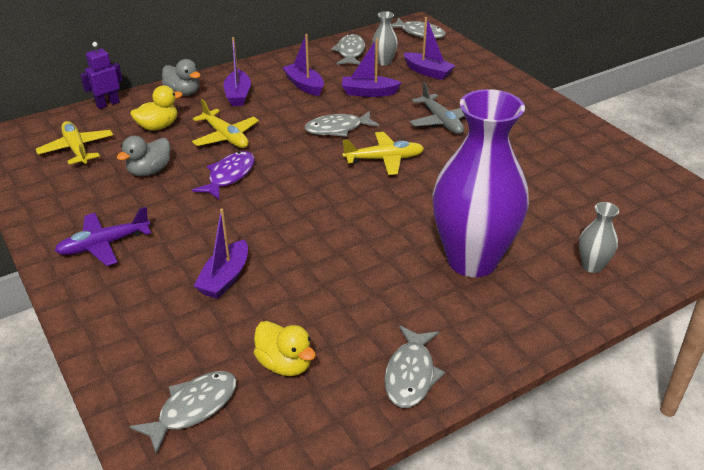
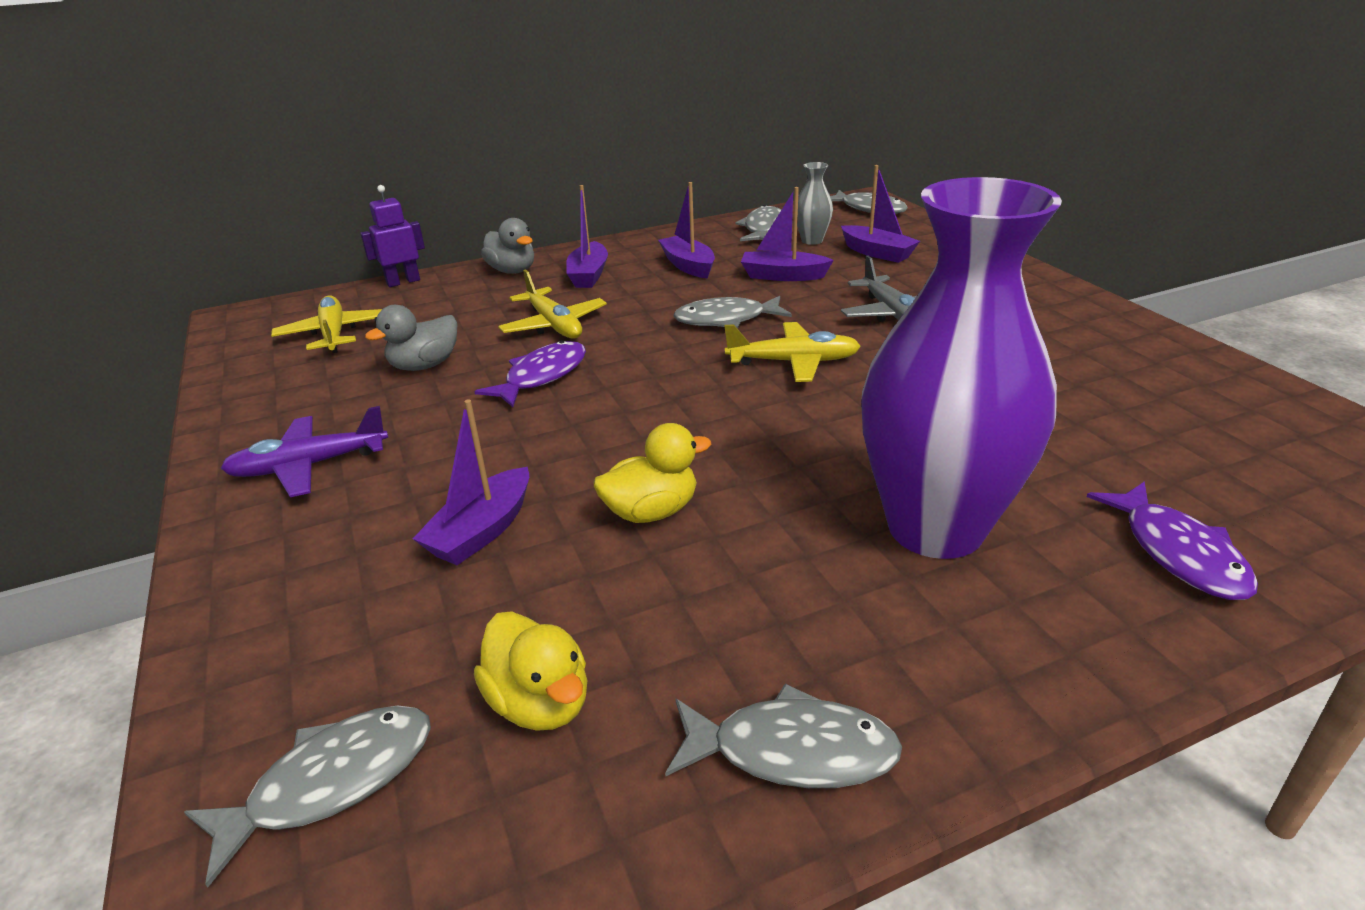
camera: 10 degrees right, 5 degrees down
yellow duck [130,86,183,131] -> yellow duck moved to [593,423,711,523]
grey fish [384,326,445,408] -> grey fish turned 105 degrees counterclockwise [665,684,902,788]
grey vase [579,202,619,273] -> purple fish [1087,481,1258,600]

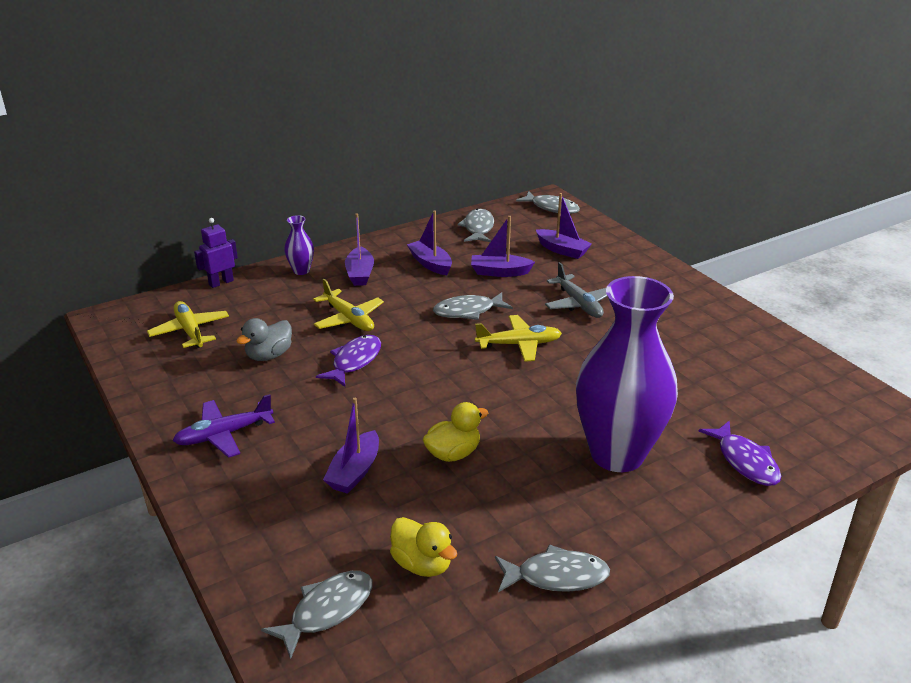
camera: 10 degrees left, 0 degrees up
grey duck [481,218,534,274] -> purple vase [284,215,314,275]
grey vase [797,162,833,245] -> none

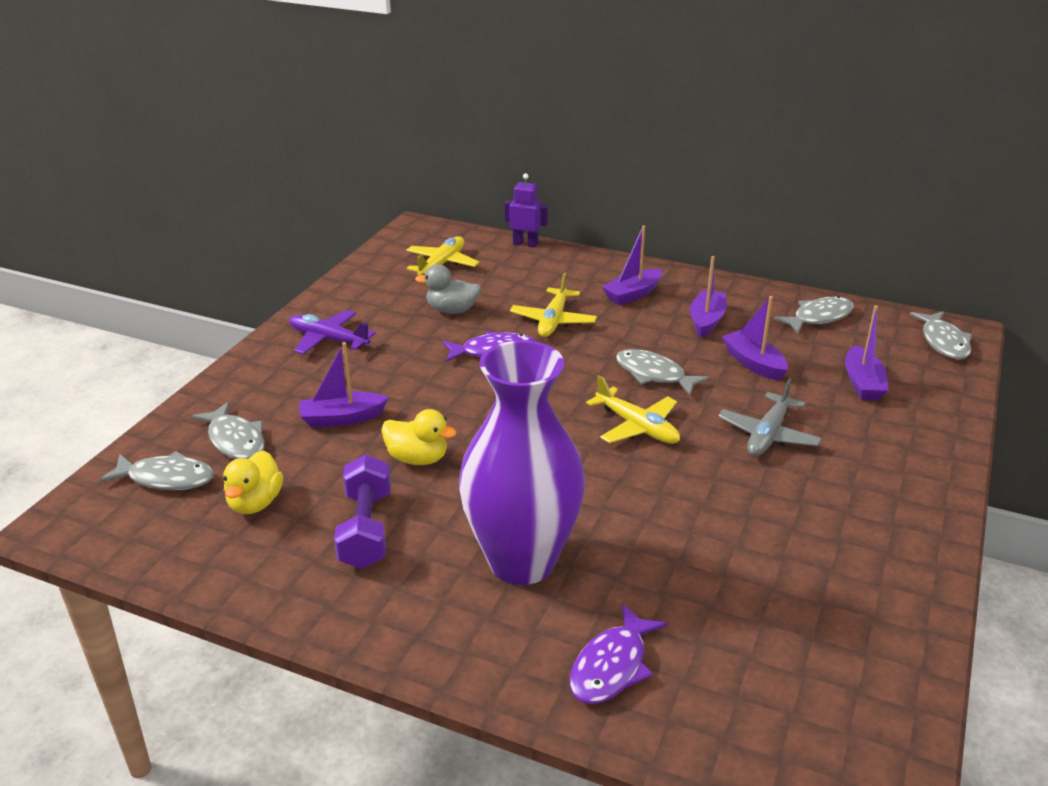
camera: 55 degrees right, 0 degrees up
purple vase [284,215,314,275] -> none
grey fish [495,544,610,592] -> grey fish moved to [191,402,265,459]
none -> purple dumbbell [334,454,391,569]

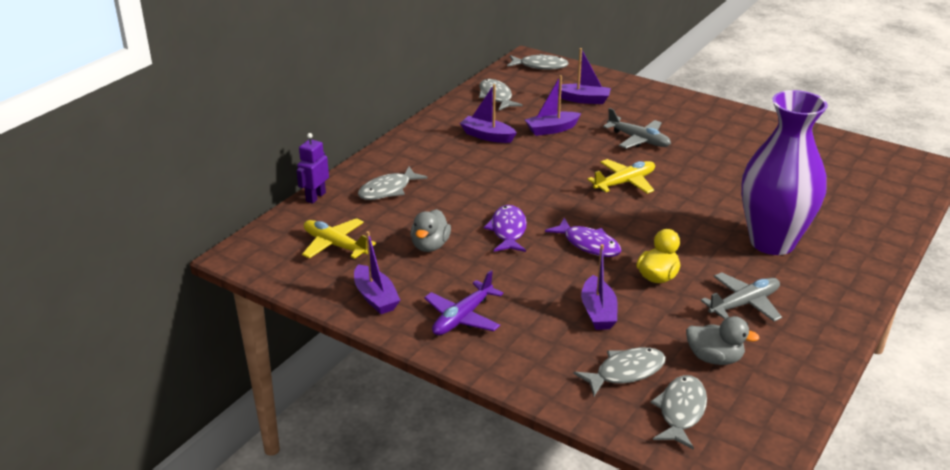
camera: 80 degrees left, 0 degrees up
yellow duck [223,450,283,514] -> grey duck [686,316,759,365]
purple dumbbell [334,454,391,569] -> grey plane [701,272,782,321]
yellow plane [510,273,597,337] -> none
purple fish [570,604,668,704] -> purple fish moved to [545,218,621,257]
purple boat [602,225,662,305] -> purple boat moved to [354,231,400,314]
grey fish [616,349,710,396] -> grey fish moved to [358,166,428,200]

